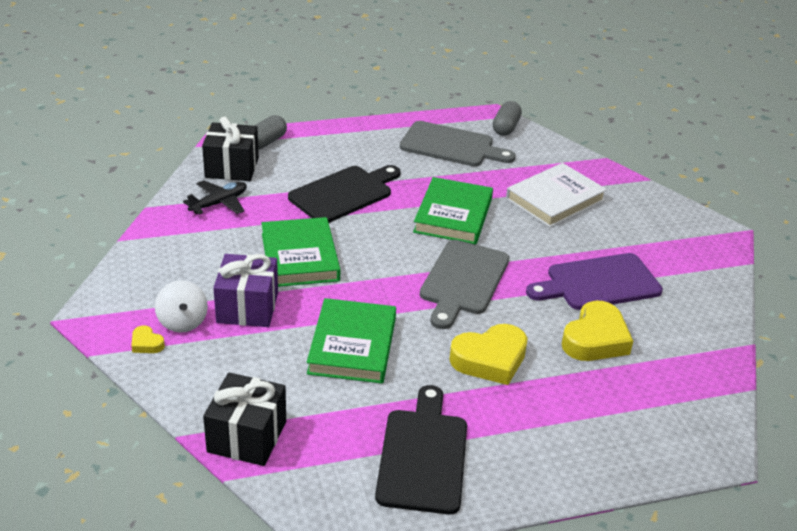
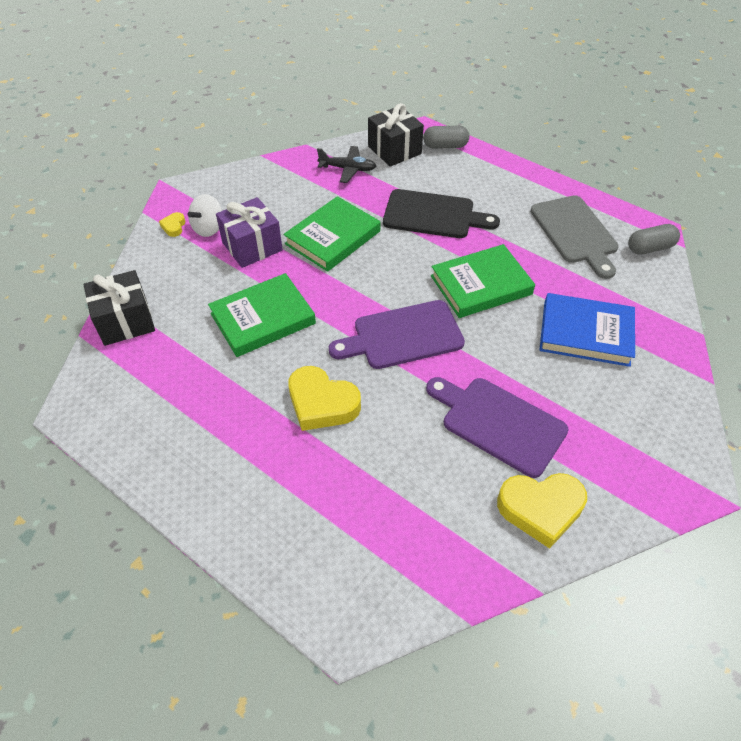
camera: 55 degrees right, 15 degrees up
black cutting board [375,385,467,514] -> none
grey cutting board [420,240,509,329] -> purple cutting board [329,300,465,369]
white book [506,163,607,228] -> blue book [540,293,635,367]
yellow heart [562,301,633,361] -> yellow heart moved to [497,473,587,549]

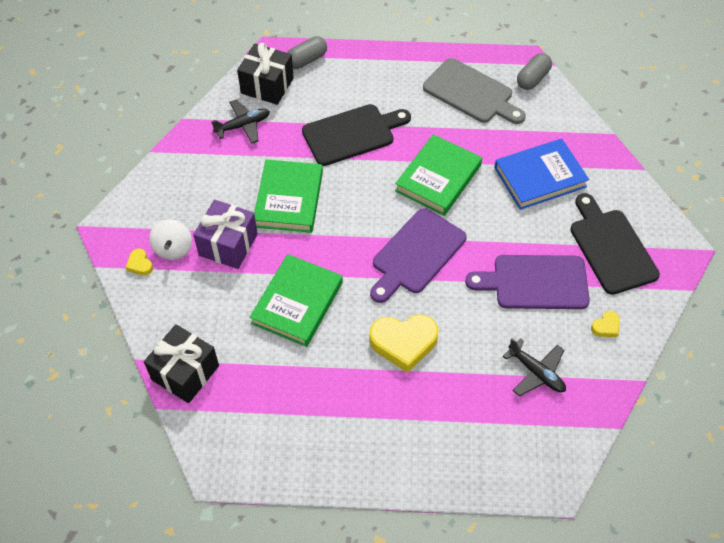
camera: 35 degrees left, 5 degrees up
yellow heart [497,473,587,549] -> yellow heart [591,311,619,337], size x0.46
none -> black plane [502,338,566,396]
none -> black cutting board [570,193,660,295]

